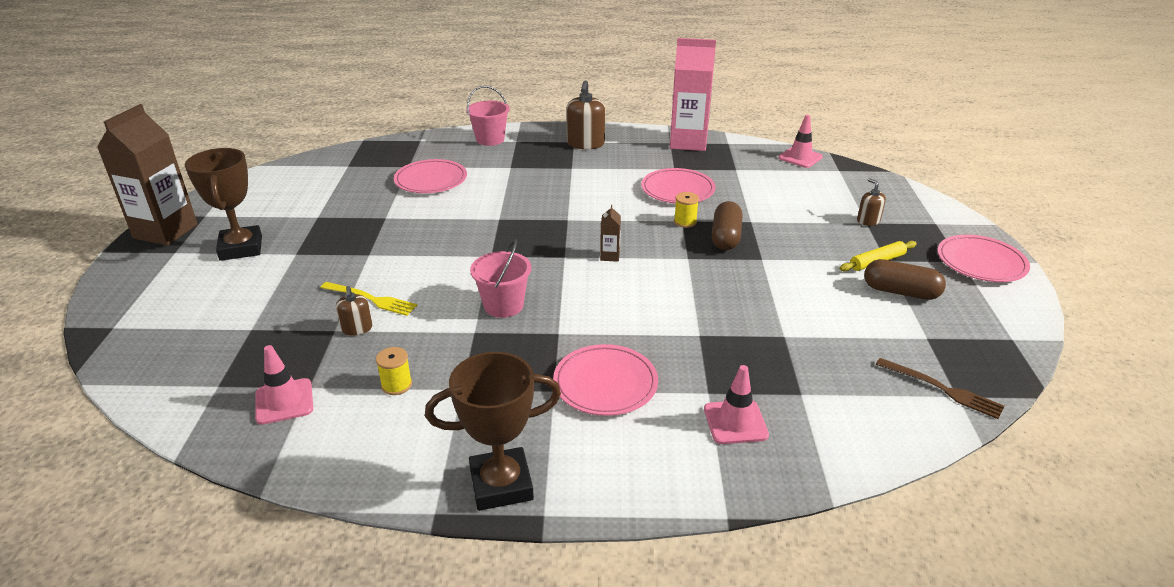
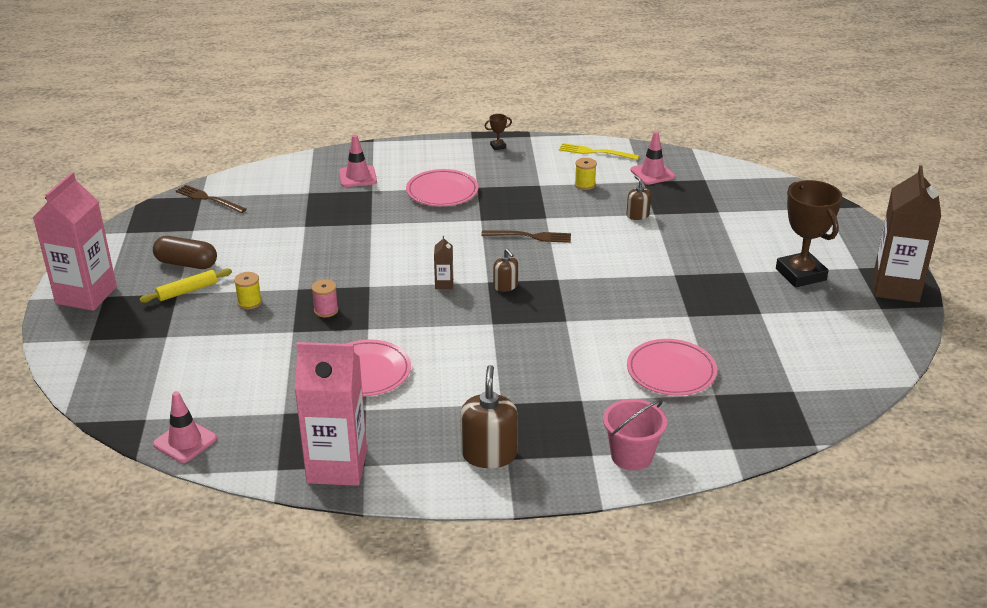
camera: 175 degrees right, 0 degrees up
yellow fork [321,282,418,316] -> yellow fork moved to [559,143,639,160]
brown trophy [425,352,561,511] -> brown trophy [485,114,512,150], size x0.41
pink bucket [470,239,532,318] -> brown fork [481,231,571,243]
yellow spool [674,192,699,228] -> yellow spool moved to [234,272,262,309]
brown capsule [712,201,743,250] -> pink spool [312,279,338,317]
brown soap dispenser [857,178,886,226] -> brown soap dispenser moved to [493,249,518,292]
pink plate [938,235,1030,282] -> pink carton [33,172,117,311]

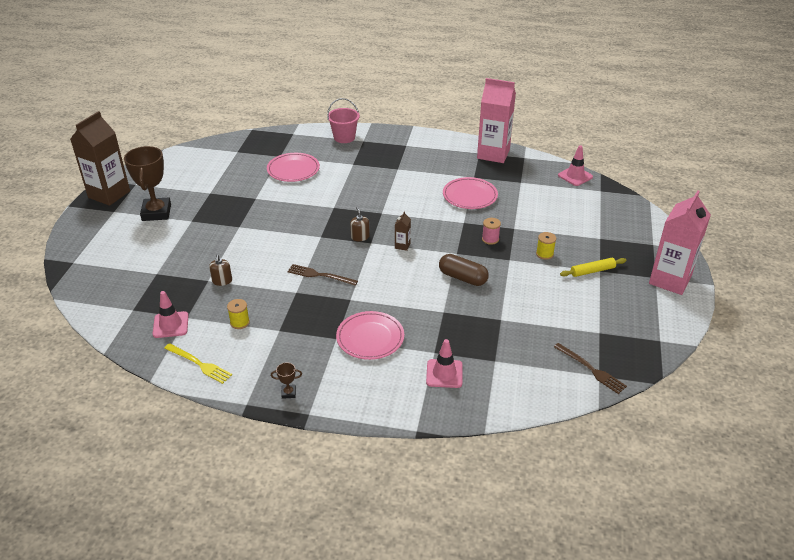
camera: 165 degrees left, 5 degrees up
brown capsule [153,236,217,269] -> brown capsule moved to [439,254,489,286]
brown soap dispenser [460,365,518,468] -> none

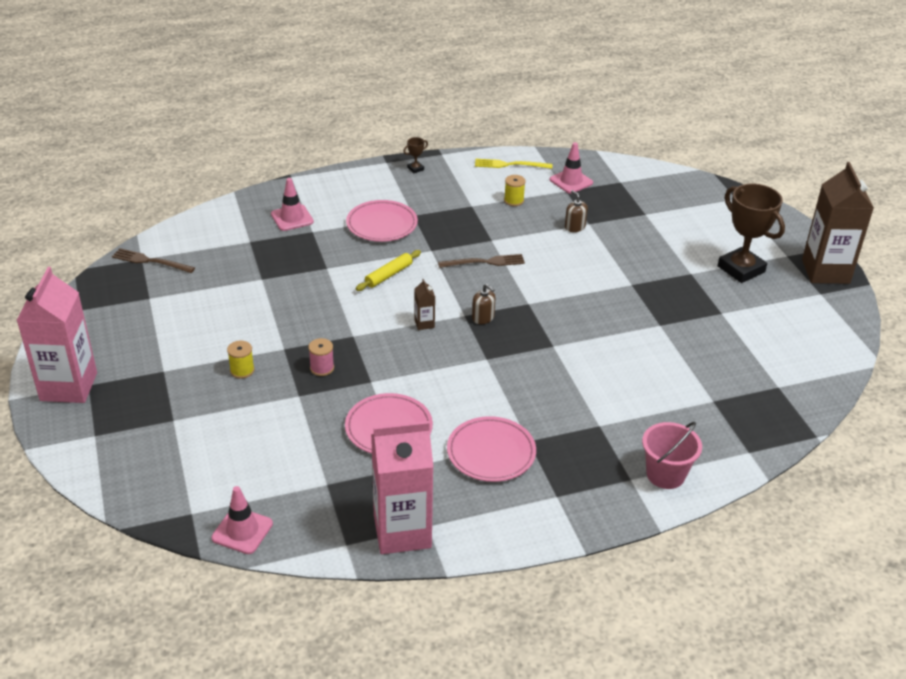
camera: 150 degrees right, 0 degrees up
pink plate [267,153,320,182] -> pink plate moved to [447,416,536,482]
brown capsule [439,254,489,286] -> none
yellow rolling pin [560,258,626,277] -> yellow rolling pin moved to [356,250,421,291]

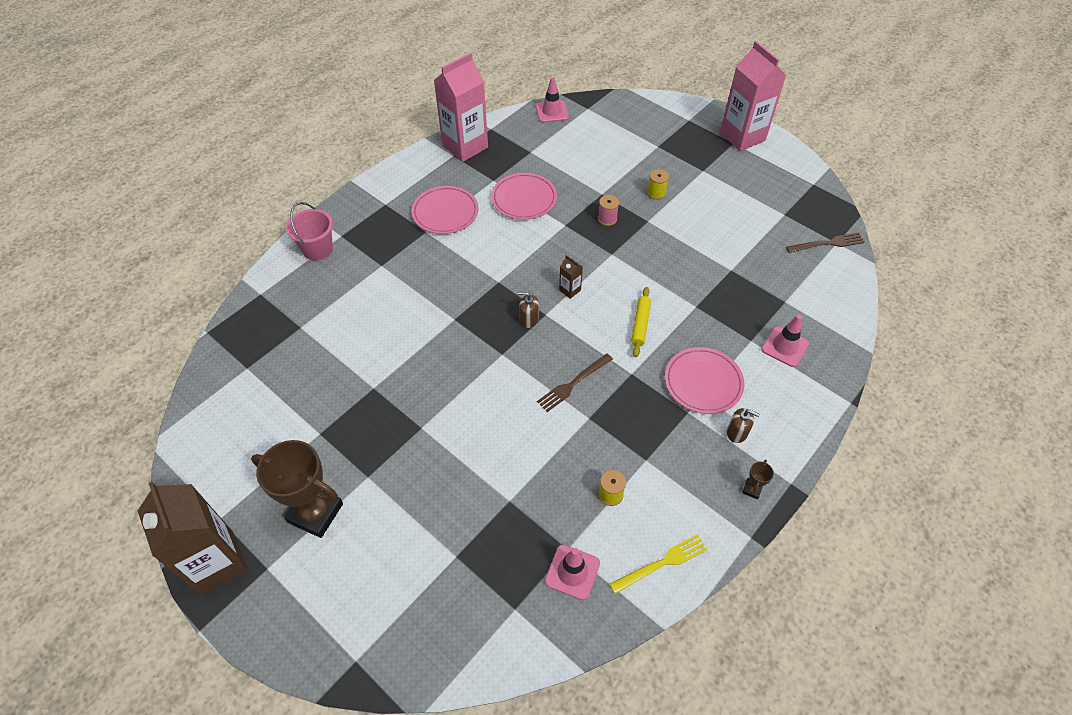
camera: 150 degrees right, 15 degrees up
brown soap dispenser [565,190,588,232] -> brown soap dispenser moved to [727,408,760,443]

